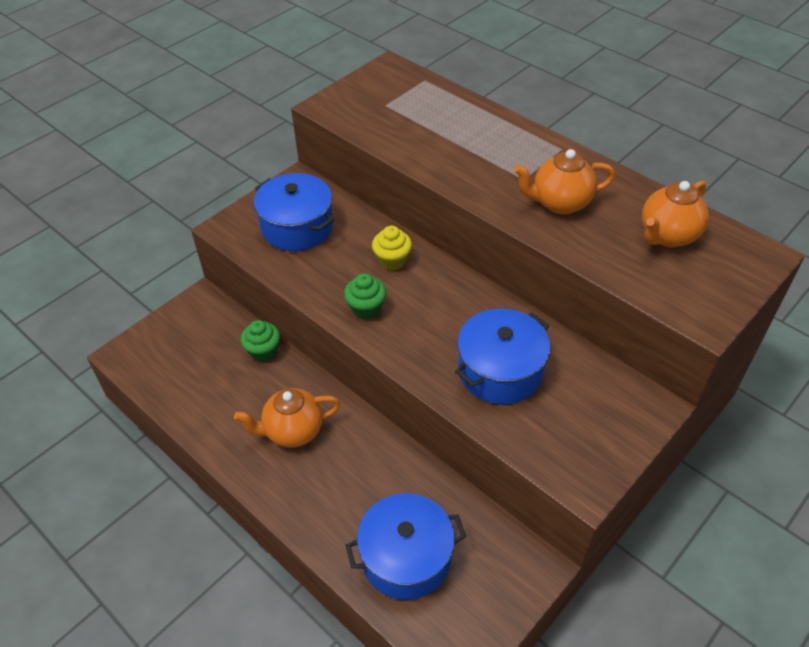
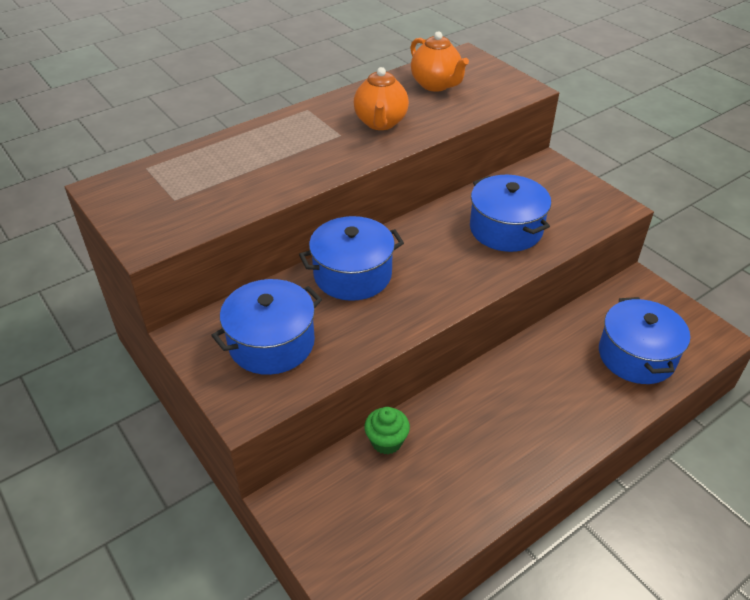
camera: 80 degrees left, 5 degrees down
orange teapot [234,388,341,448] -> none
green cupcake [344,273,386,320] -> none
yellow cupcake [372,226,412,271] -> blue pot [299,216,404,301]

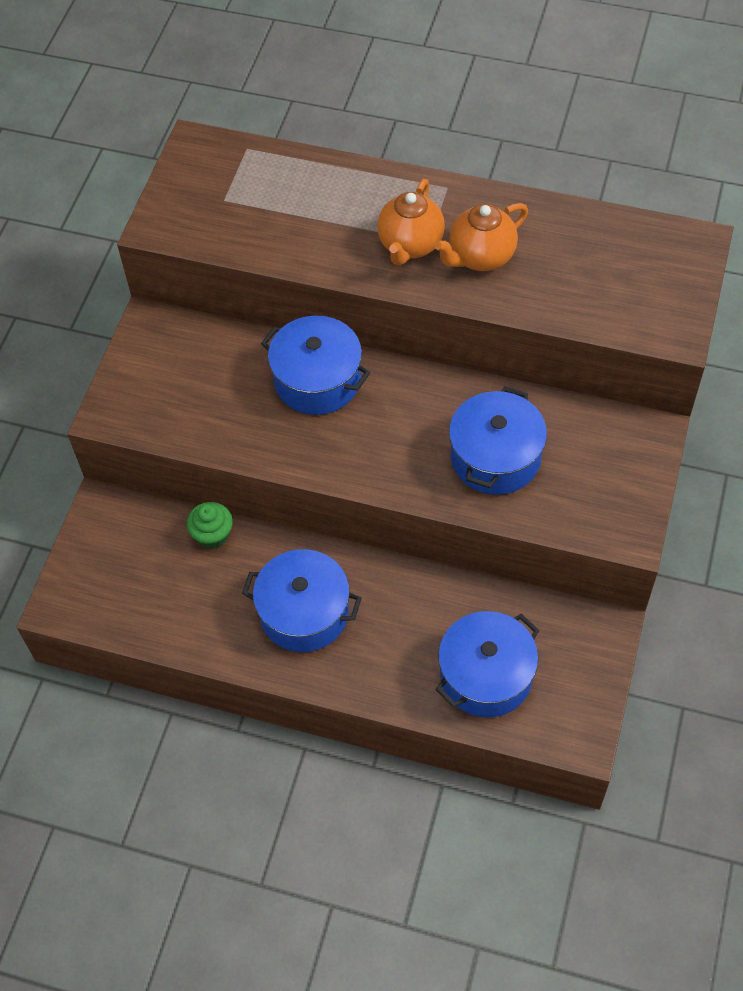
camera: 55 degrees right, 15 degrees up
blue pot [211,279,322,375] -> blue pot moved to [242,549,362,652]
orange teapot [410,31,469,92] -> orange teapot moved to [377,179,445,265]

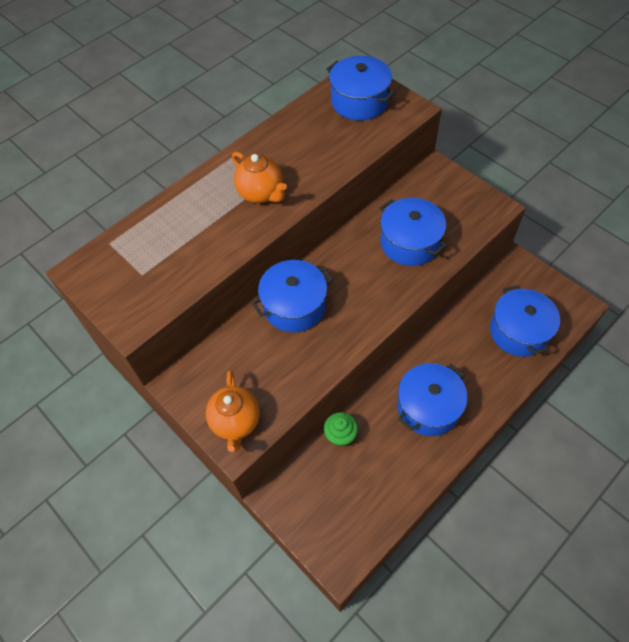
camera: 60 degrees left, 0 degrees up
orange teapot [434,203,528,271] -> orange teapot moved to [206,370,260,452]
none -> blue pot [327,56,395,120]

